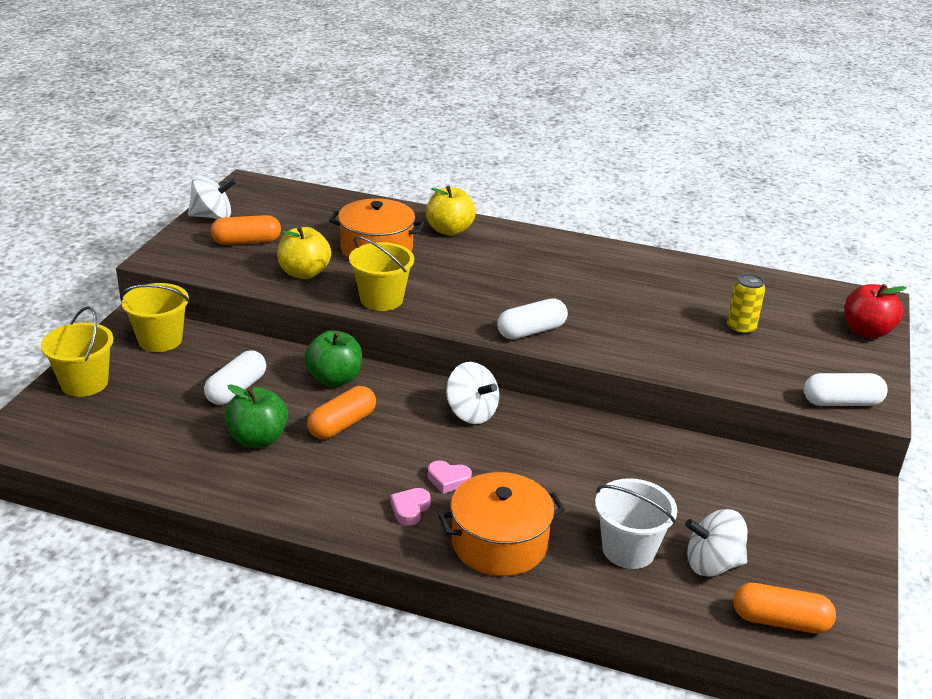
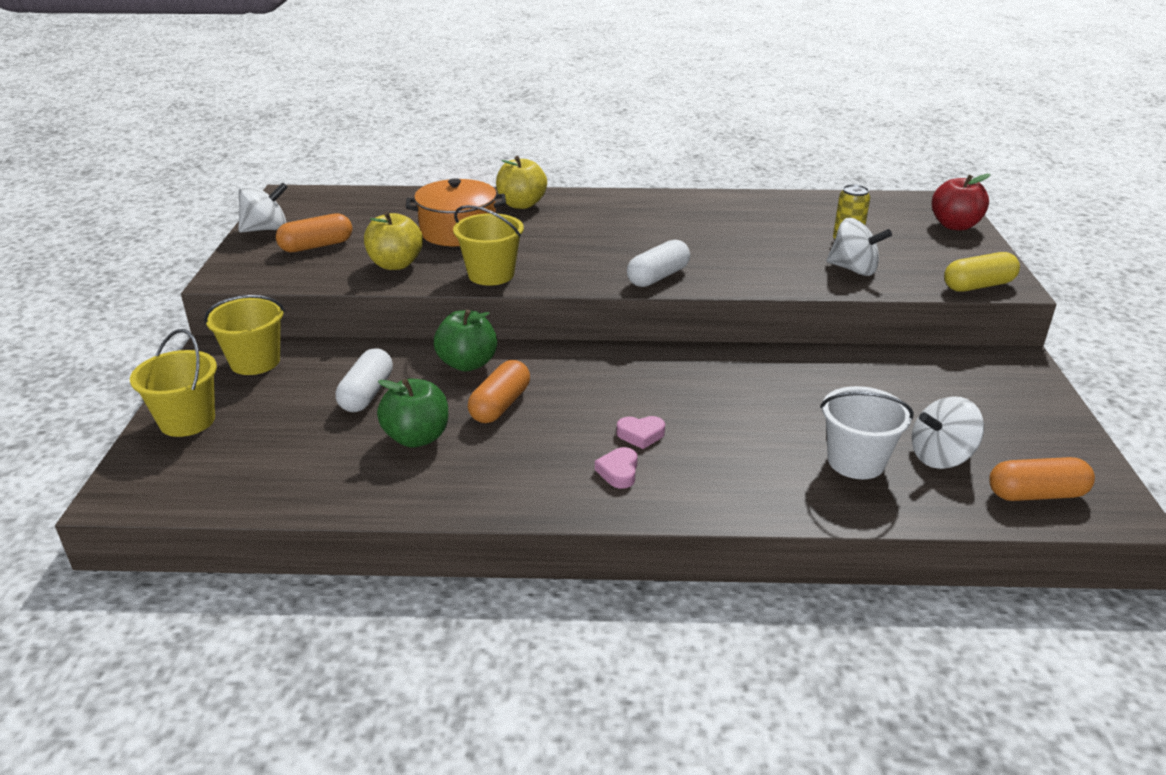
camera: 15 degrees left, 0 degrees up
orange pot [439,472,565,576] -> none
white spinning top [446,362,499,424] -> white spinning top moved to [827,218,892,276]
white capsule [804,373,888,406] -> yellow capsule [944,252,1020,292]

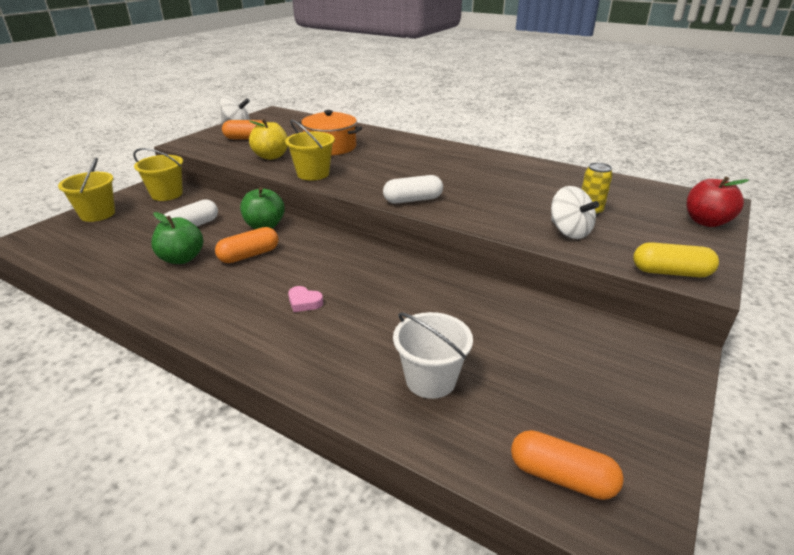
camera: 30 degrees right, 0 degrees up
yellow apple [496,156,547,209] -> none
pink heart [595,447,638,489] -> none
white spinning top [912,396,984,469] -> none

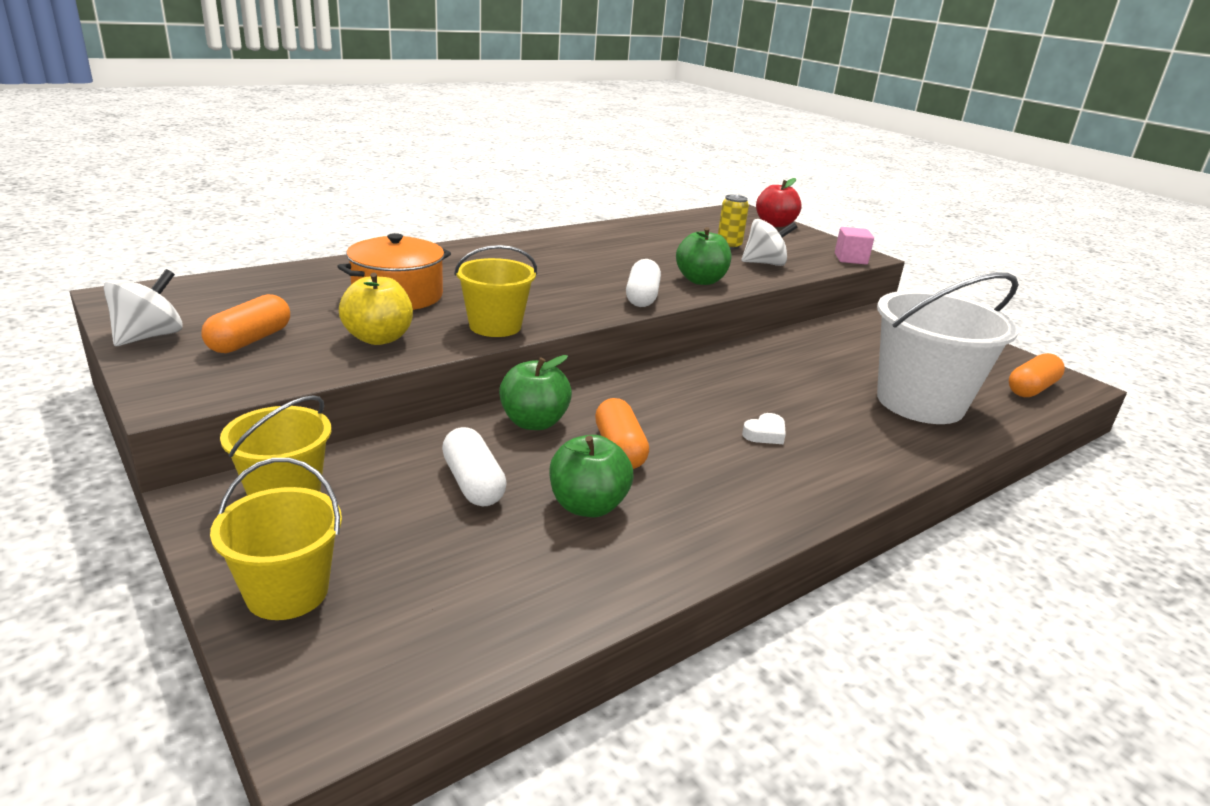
camera: 70 degrees left, 5 degrees down
pink heart [288,286,323,312] -> white heart [742,413,786,444]
white bucket [393,312,473,399] -> white bucket [877,272,1019,424], size x1.73
yellow capsule [633,242,719,277] -> pink cube [835,227,874,265]
none -> green apple [676,227,731,285]

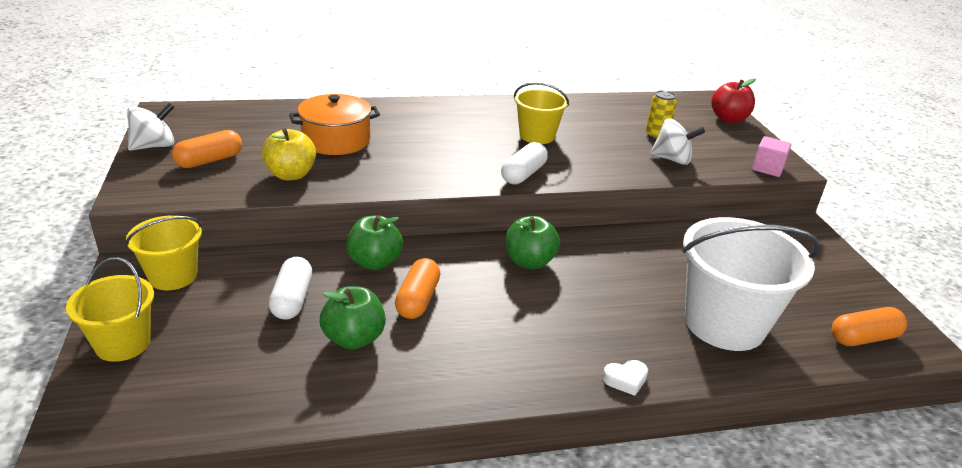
camera: 25 degrees right, 5 degrees up
yellow bucket [454,245,537,337] -> yellow bucket moved to [514,82,569,144]
green apple [676,227,731,285] -> green apple moved to [506,216,560,269]
white heart [742,413,786,444] -> white heart moved to [602,360,648,396]

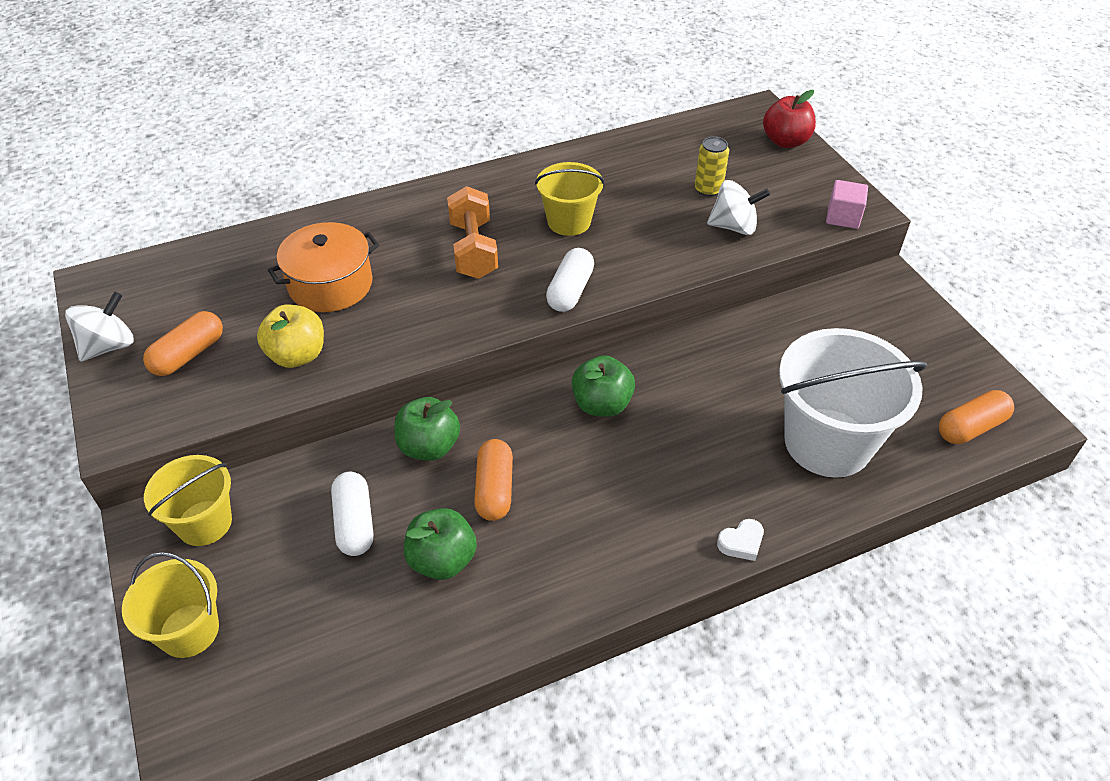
camera: 10 degrees left, 15 degrees up
none -> orange dumbbell [447,186,498,279]

